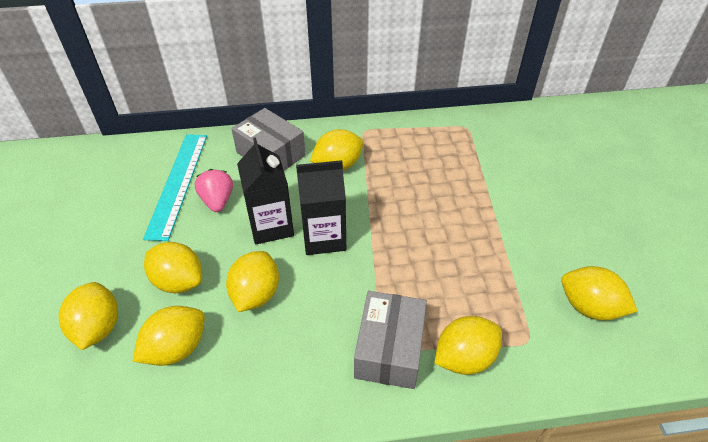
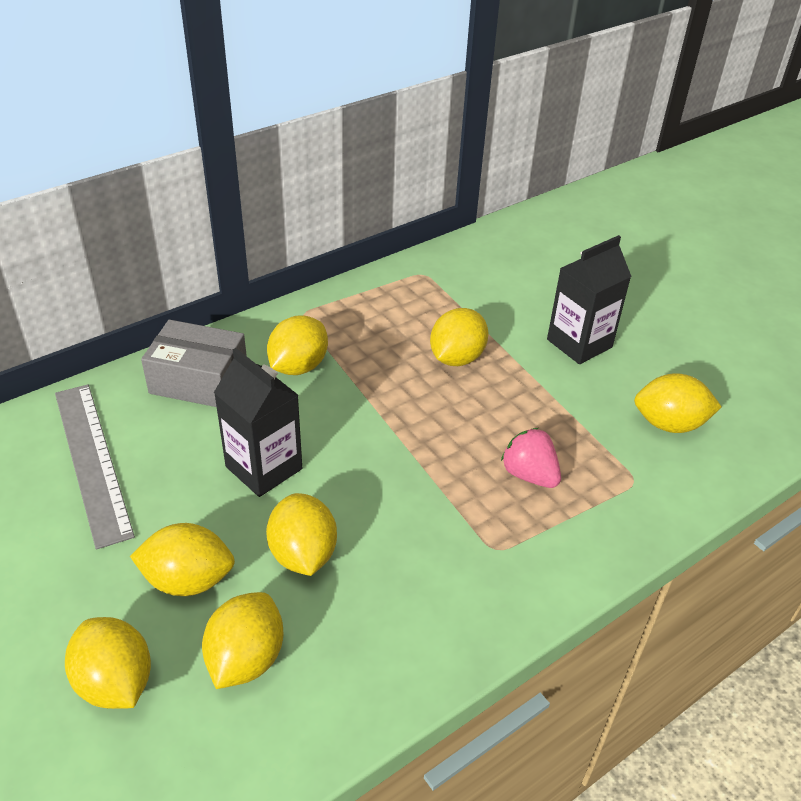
camera: 30 degrees left, 5 degrees down
turquoise ruler [143,134,207,241] -> grey ruler [55,384,135,550]
pink strawberry [194,169,233,212] -> pink strawberry moved to [501,428,561,488]
black carton [296,160,346,255] -> black carton moved to [547,235,632,364]
grey box [354,291,427,389] -> none
yellow lemon [434,316,502,375] -> yellow lemon moved to [430,308,489,366]

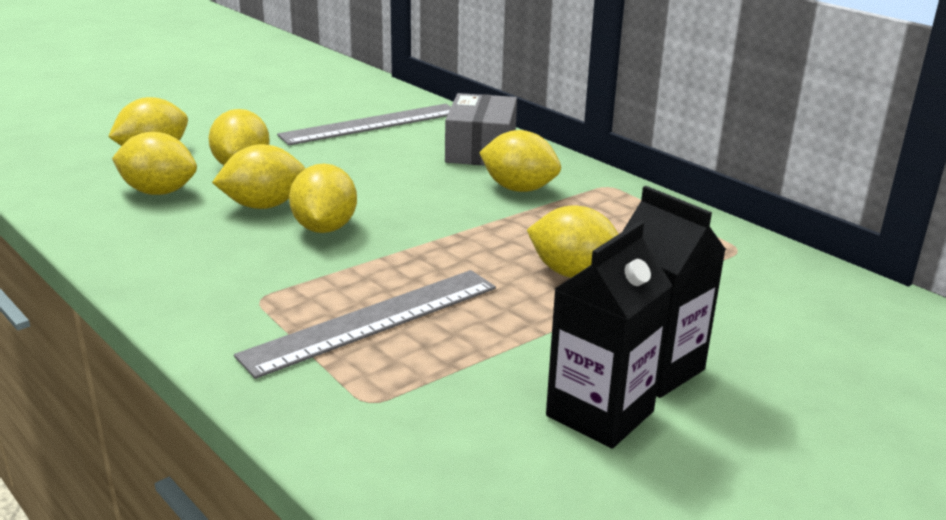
camera: 85 degrees right, 15 degrees down
black carton [214,348,302,497] -> black carton moved to [546,221,673,449]
pink strawberry [501,428,561,488] -> grey ruler [234,270,496,379]
yellow lemon [634,374,722,433] -> yellow lemon moved to [289,163,357,233]

